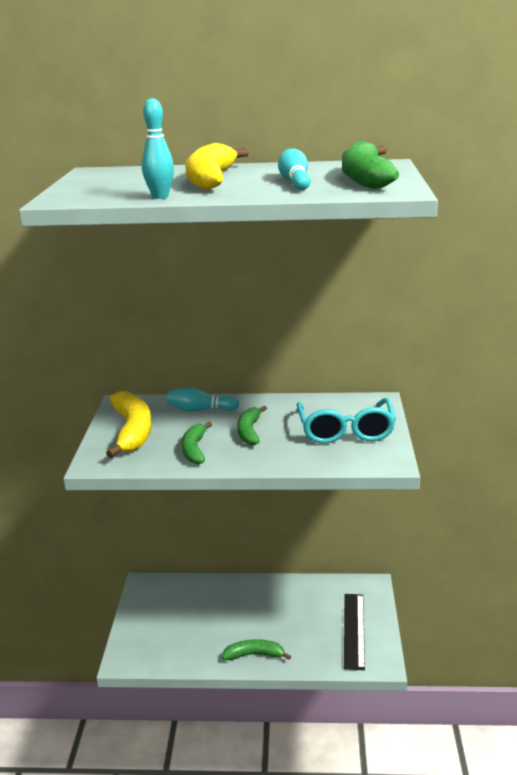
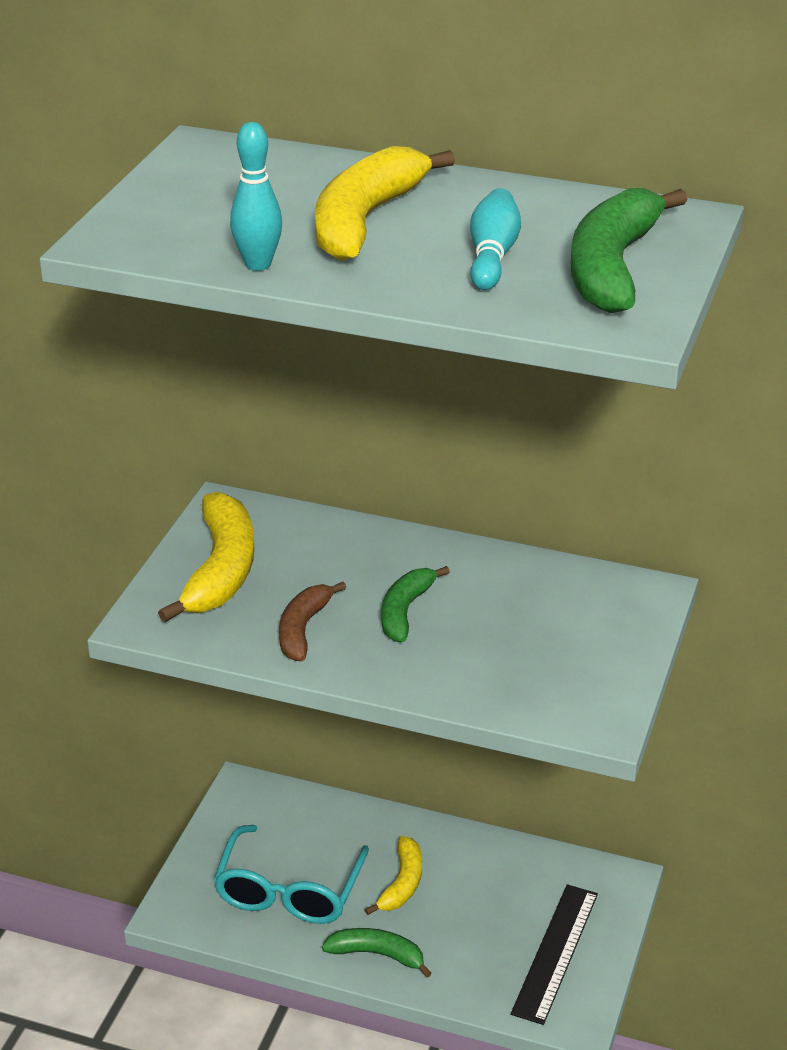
camera: 15 degrees right, 10 degrees up
turquoise bowling pin [167,387,239,412] -> none
green banana [182,422,212,465] -> brown banana [279,582,346,661]
turquoise glasses [297,398,396,444] -> turquoise glasses moved to [214,825,369,924]
none -> yellow banana [365,836,422,915]

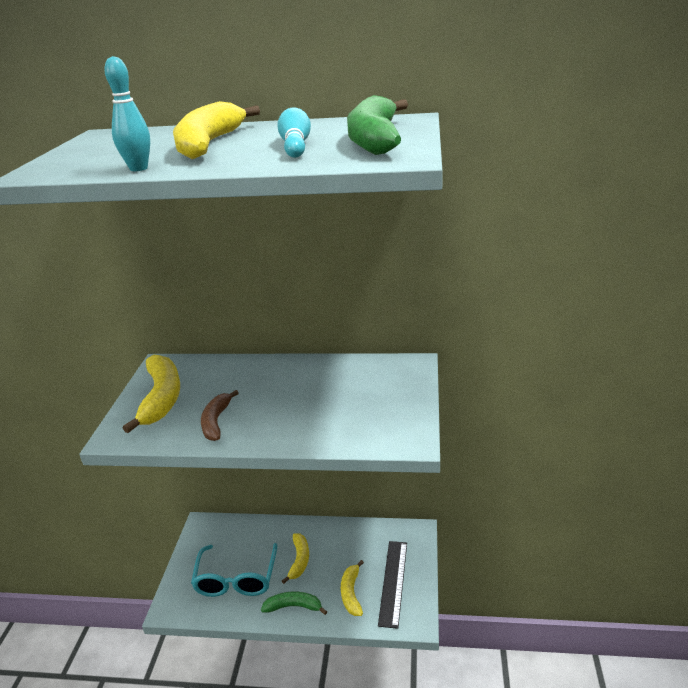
camera: 10 degrees left, 5 degrees down
green banana [381,566,450,642] -> none
none -> yellow banana [341,560,364,616]

